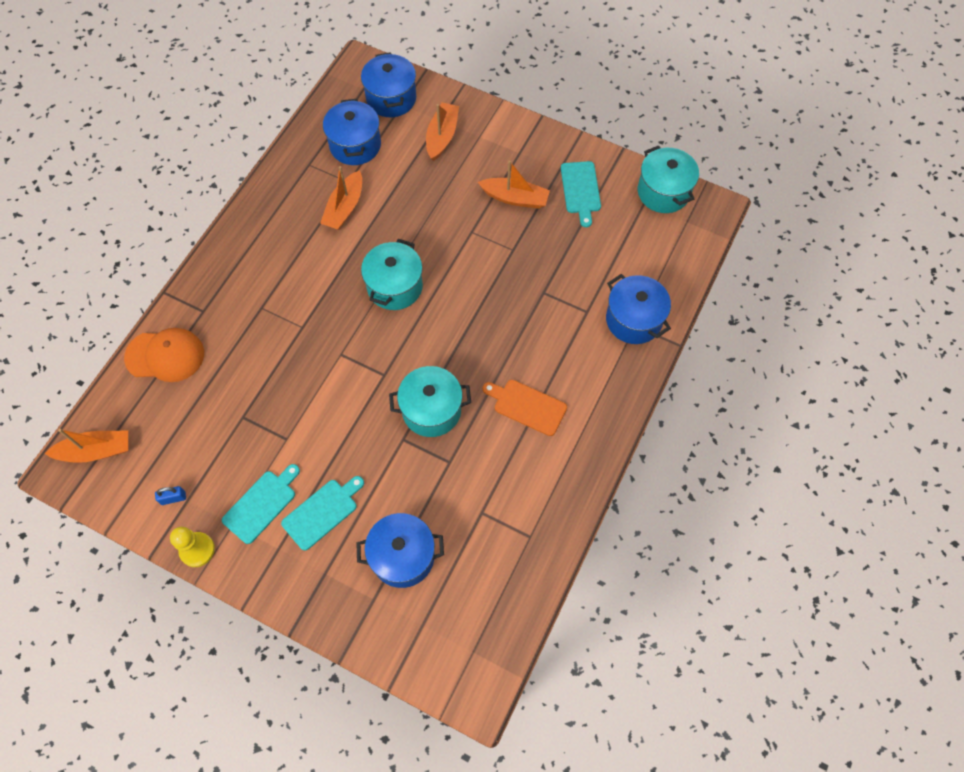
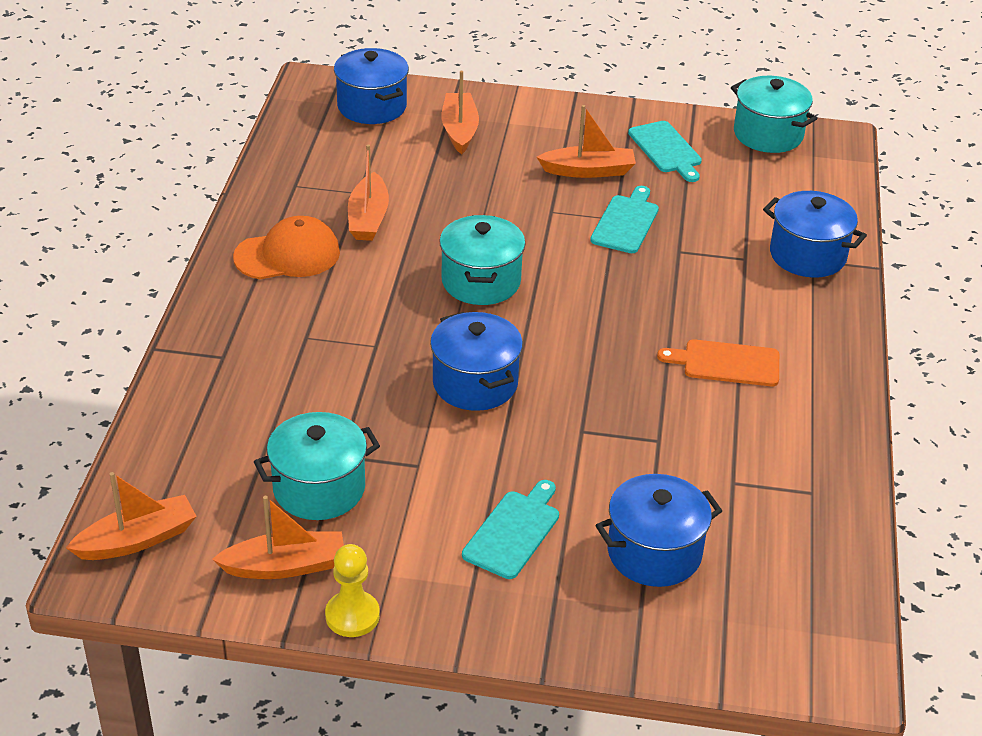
camera: 20 degrees left, 25 degrees down
orange cap [124,328,204,382] -> orange cap moved to [233,216,340,279]
blue padlock [155,486,186,505] -> orange boat [212,496,344,579]
turquoise cutting board [222,464,300,544] -> turquoise cutting board moved to [590,186,659,253]
blue pot [323,99,381,165] -> blue pot moved to [430,312,523,411]
turquoise pot [389,366,471,437] -> turquoise pot moved to [254,412,380,520]

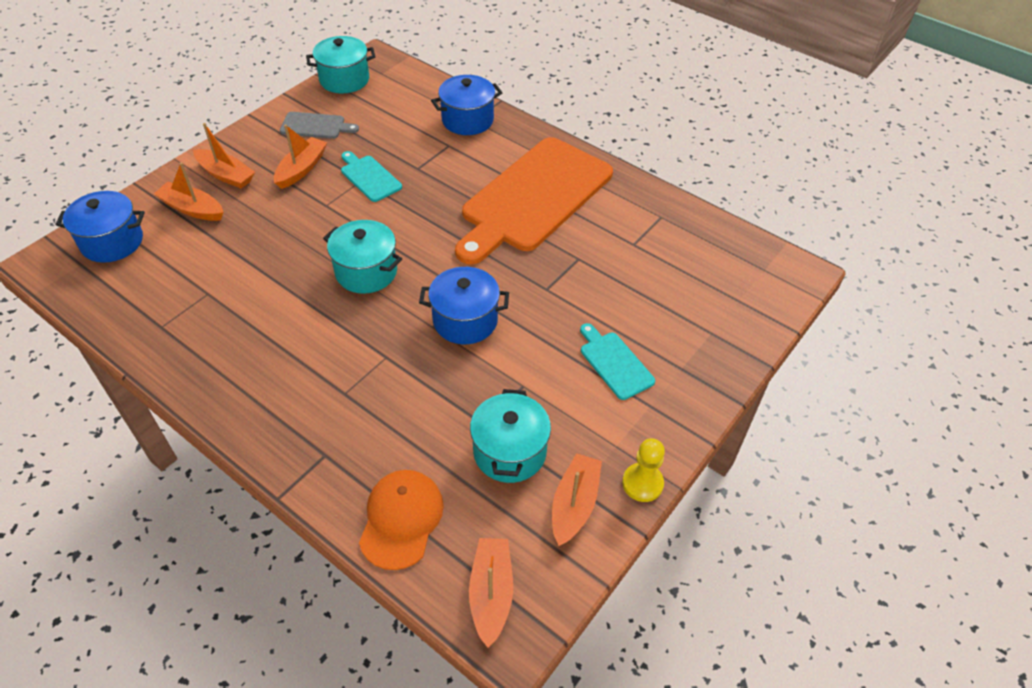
camera: 60 degrees left, 10 degrees up
orange cap [233,216,340,279] -> orange cap moved to [359,470,444,570]
orange boat [348,144,389,241] -> orange boat moved to [193,123,255,189]
blue pot [596,474,722,587] -> none
turquoise cutting board [628,121,702,182] -> grey cutting board [280,112,359,139]
orange cutting board [657,339,779,386] -> orange cutting board [455,137,613,264], size x2.39

